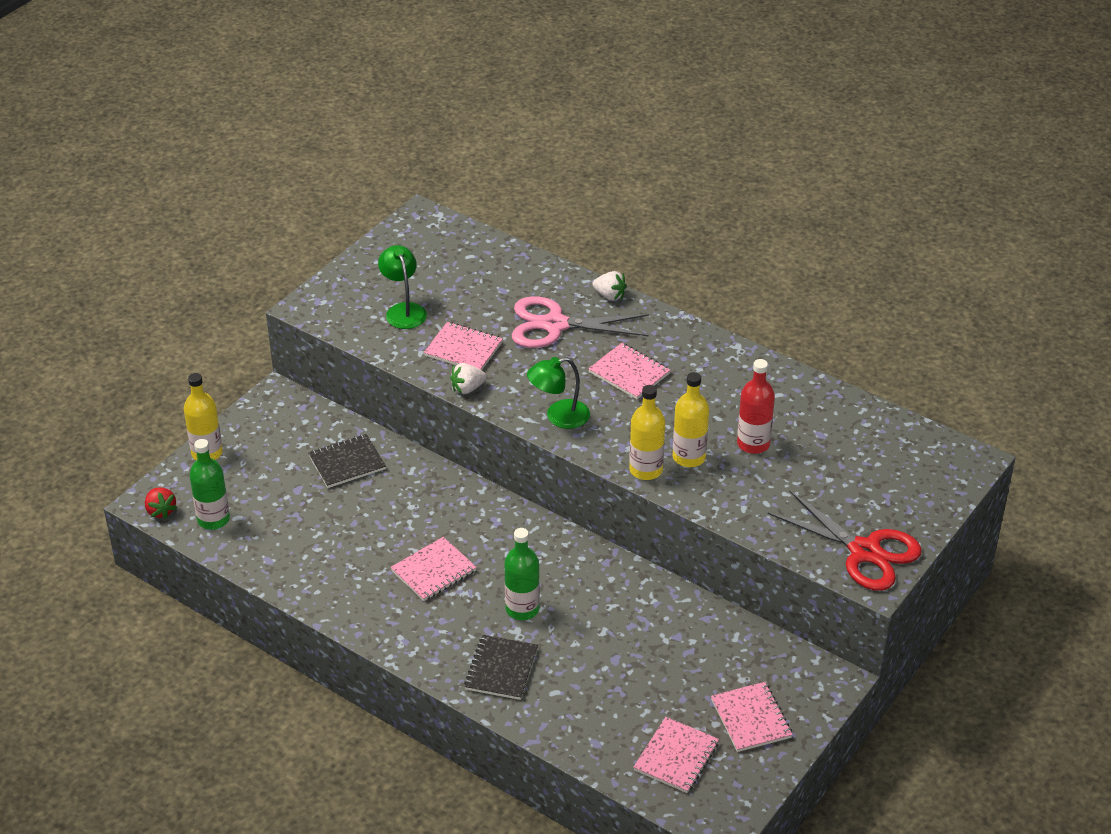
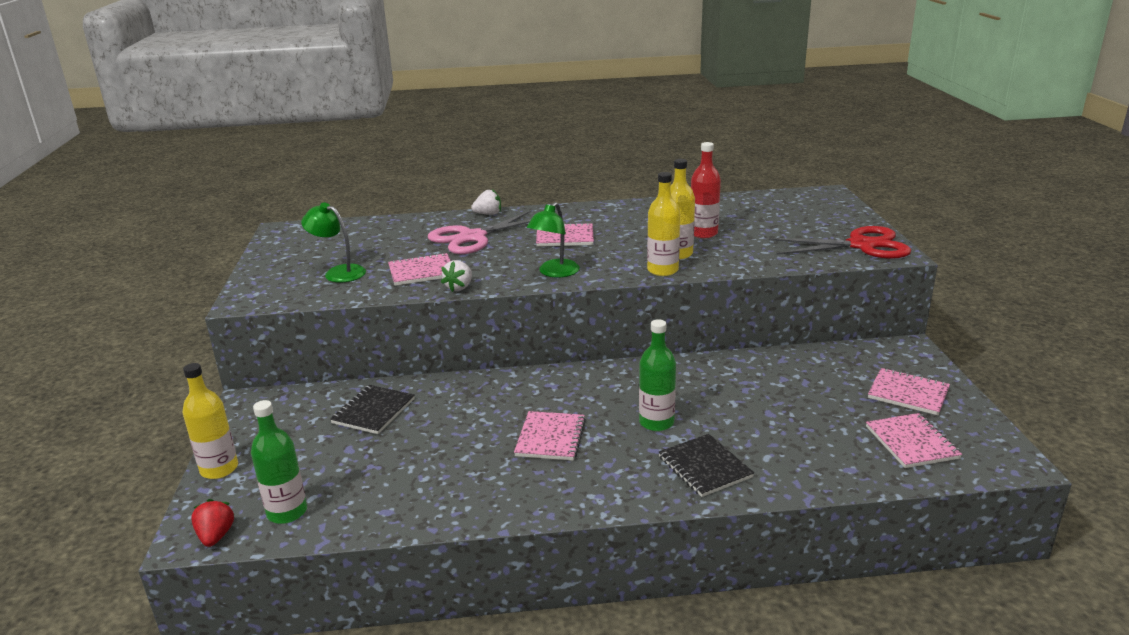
camera: 40 degrees left, 15 degrees down
red strawberry [145,487,177,519] -> red strawberry turned 120 degrees counterclockwise [191,499,234,547]

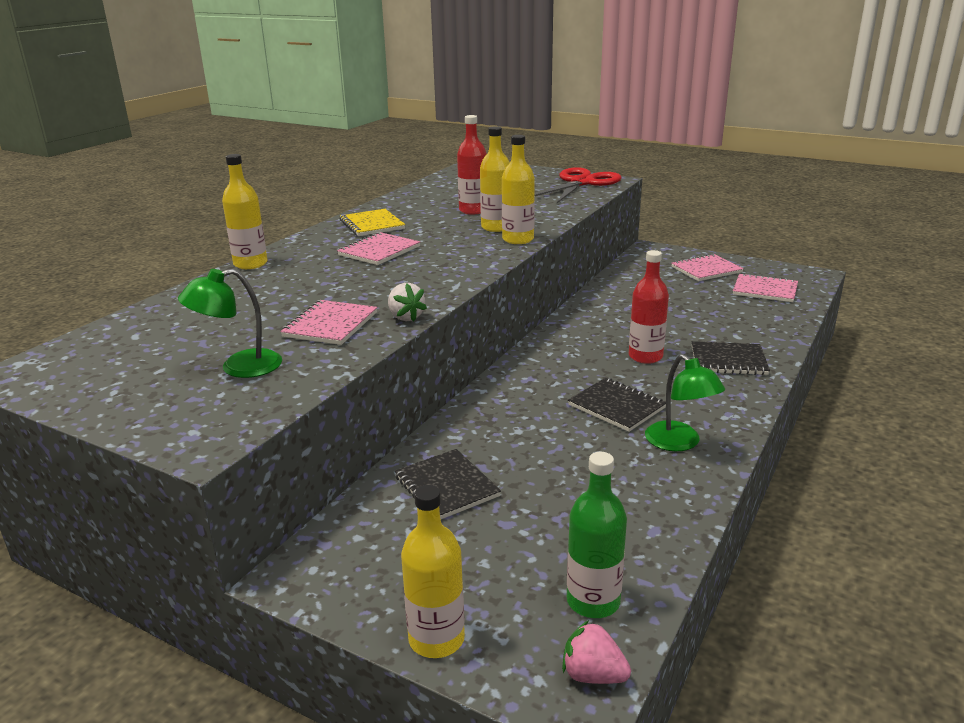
camera: 55 degrees left, 0 degrees up
red strawberry [191,499,234,547] -> pink strawberry [562,620,631,684]
pink scissors [428,210,531,254] -> none
white strawberry [471,189,501,215] -> yellow bottle [222,154,267,269]
pink notebook [514,411,586,461] -> black notebook [568,378,666,432]
green lamp [527,202,580,278] -> green lamp moved to [645,354,725,451]
green bottle [639,319,676,431] -> red bottle [629,250,669,364]
none -> yellow notebook [340,209,405,236]

